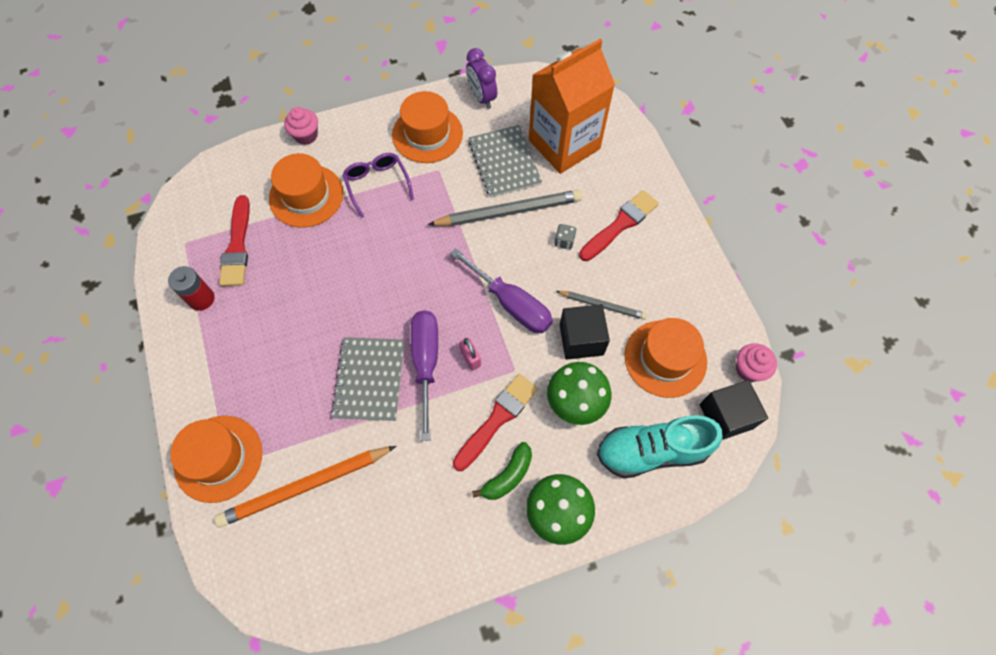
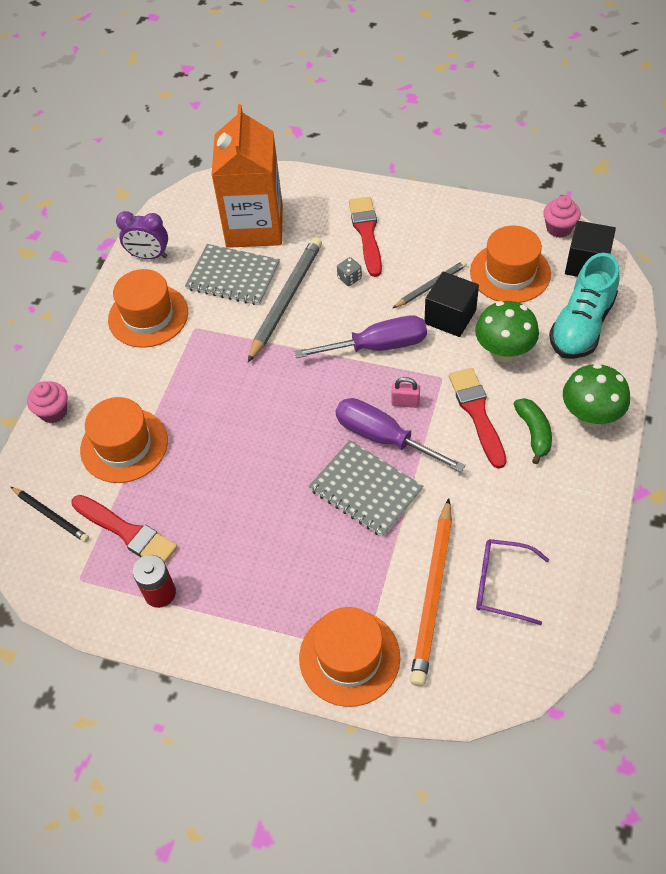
camera: 50 degrees left, 10 degrees down
purple glasses [343,153,414,218] -> purple glasses moved to [476,539,549,625]
none -> black pencil [11,487,89,543]

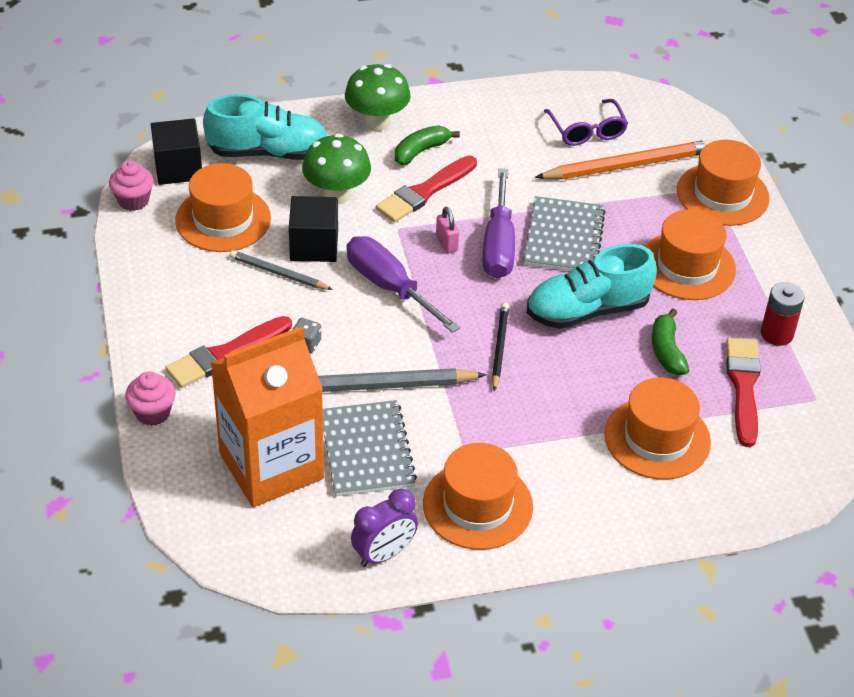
camera: 125 degrees left, 10 degrees down
black pencil [11,487,89,543] -> black pencil moved to [492,303,509,391]
pink cupcake [27,381,67,423] -> pink cupcake moved to [125,371,176,426]
purple clock [116,211,168,259] -> purple clock turned 75 degrees clockwise [351,488,418,567]
none -> turquoise shoe [527,244,657,329]
none -> orange hat [644,209,736,300]
none -> green banana [652,309,689,375]

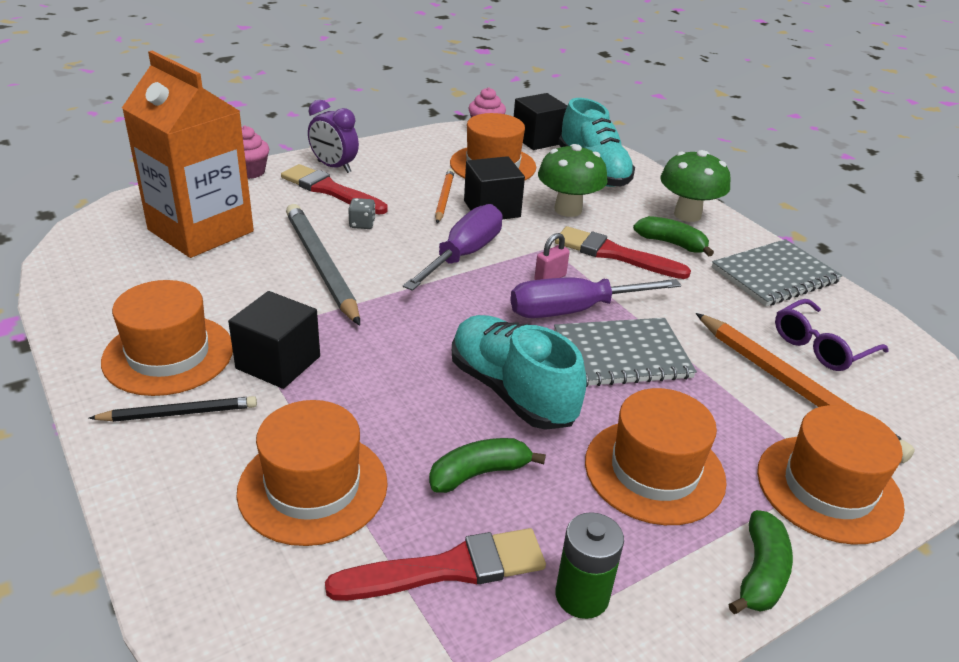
camera: 70 degrees right, 10 degrees down
grey pencil [230,250,333,290] -> orange pencil [435,169,454,223]
grey notebook [323,400,417,496] -> grey notebook moved to [712,239,842,306]
purple clock [351,488,418,567] -> purple clock moved to [308,100,359,173]
black pencil [492,303,509,391] -> black pencil moved to [89,396,257,422]
red battery [761,282,805,346] -> green battery [555,512,624,619]
none -> black cube [228,291,320,389]
none -> green banana [729,510,793,614]

